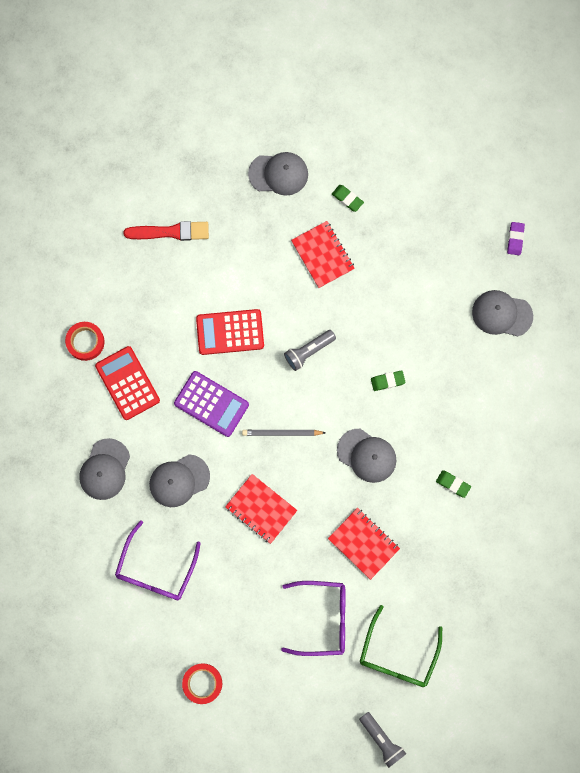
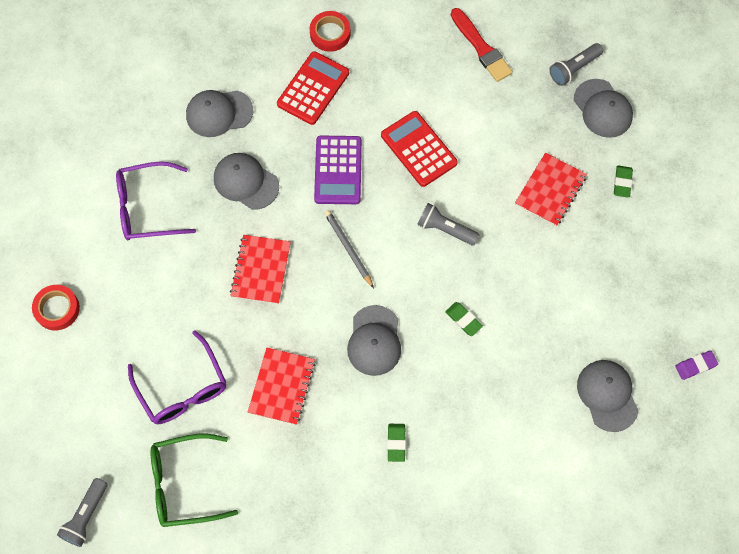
camera: 60 degrees right, 10 degrees down
none -> grey flashlight [549,43,603,86]

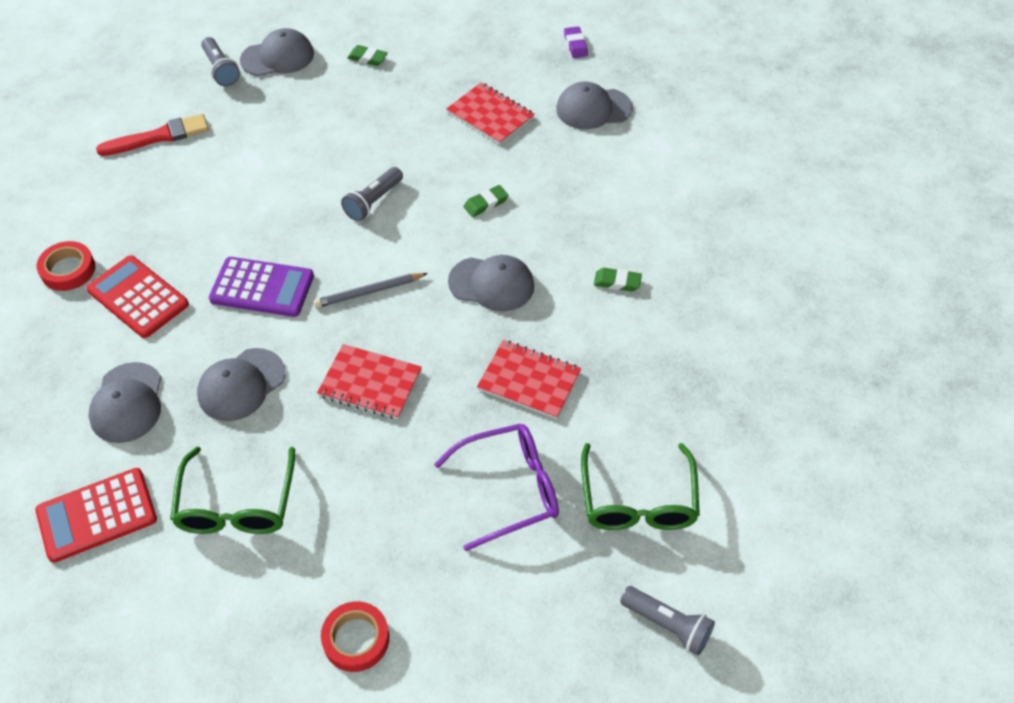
camera: 80 degrees left, 15 degrees down
purple glasses [116,161,196,240] -> green glasses [170,447,295,534]
red calculator [381,111,458,187] -> red calculator moved to [35,468,157,563]
red notebook [515,153,587,226] -> red notebook moved to [446,82,535,145]

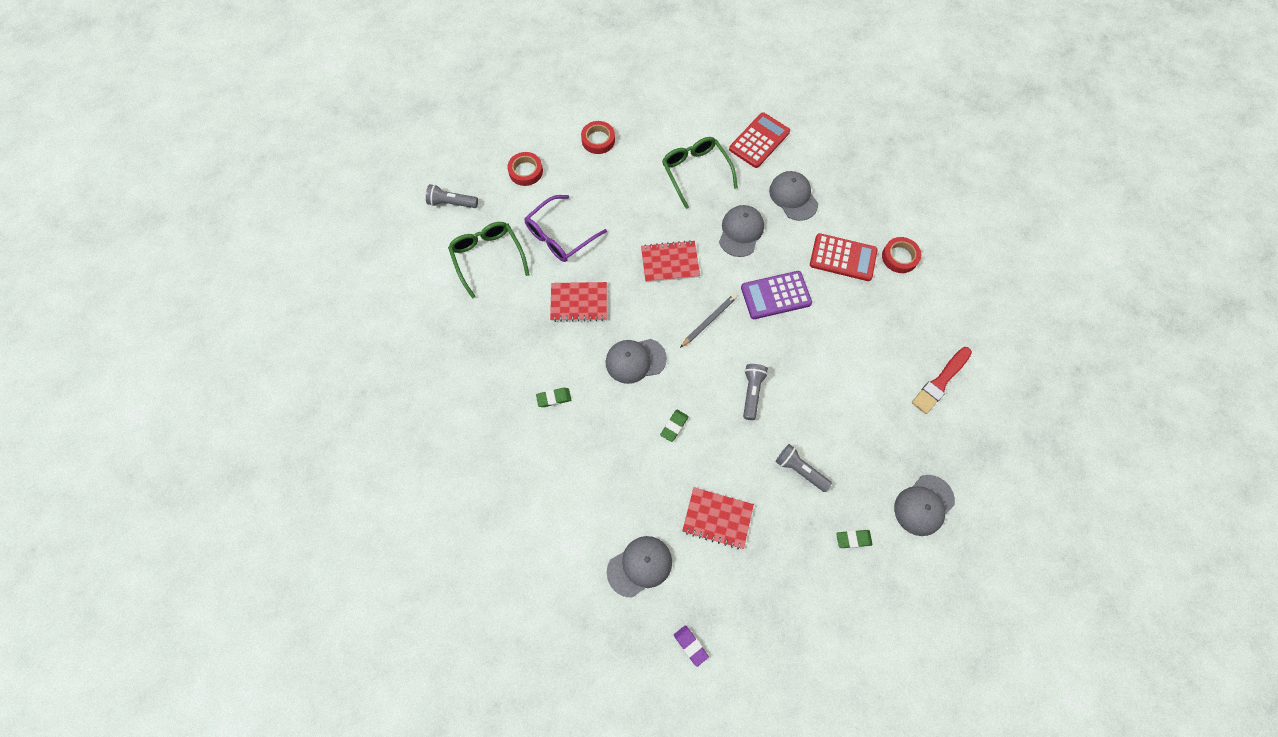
camera: 155 degrees right, 15 degrees up
grey flashlight [201,37,240,86] -> grey flashlight moved to [776,444,832,492]
none -> red tape [507,152,543,186]

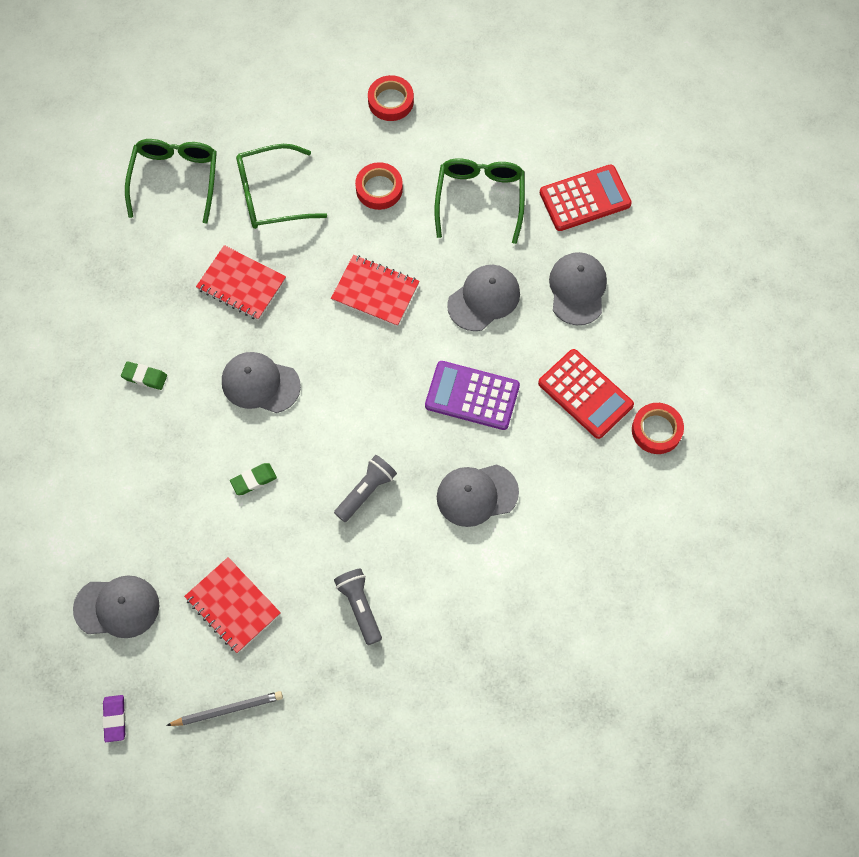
camera: 30 degrees right, 0 degrees up
grey flashlight [426,184,478,208] -> none
red tape [507,152,543,186] -> red tape moved to [355,162,403,210]
purple glasses [524,195,607,262] -> green glasses [236,144,327,229]
grey pencil [680,294,737,348] -> grey pencil moved to [166,691,283,726]
green eraser [836,530,872,548] -> none
grey cap [894,475,955,536] -> grey cap moved to [437,464,519,527]
red brush [912,347,972,414] -> none

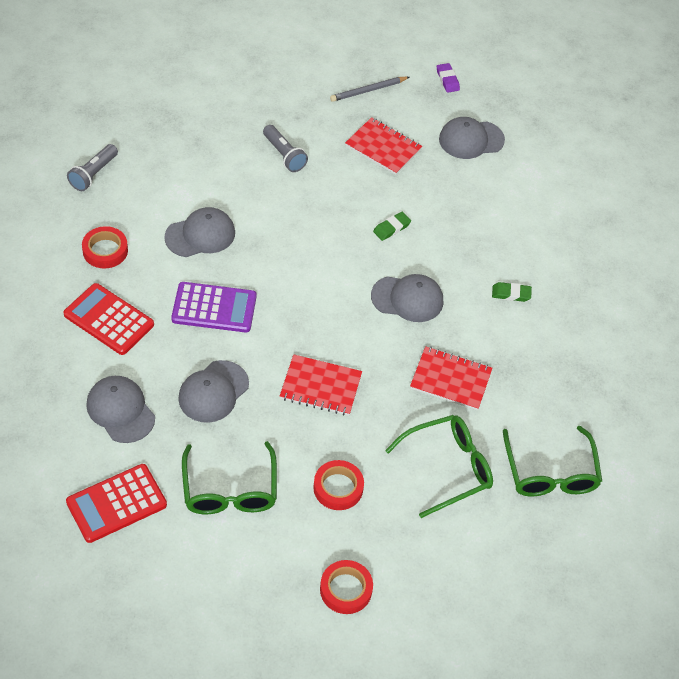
camera: 165 degrees right, 15 degrees down
grey flashlight [334,455,397,522] -> grey flashlight moved to [67,144,118,191]
grey cap [549,252,607,325] -> grey cap turned 150 degrees clockwise [86,376,155,443]
red tape [632,403,684,454] -> red tape moved to [82,226,128,268]

